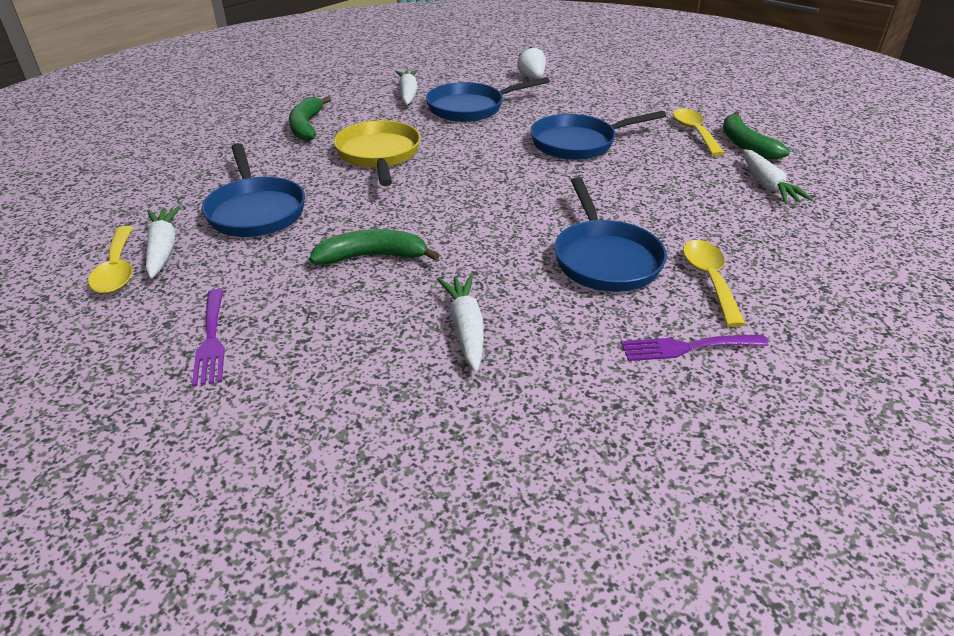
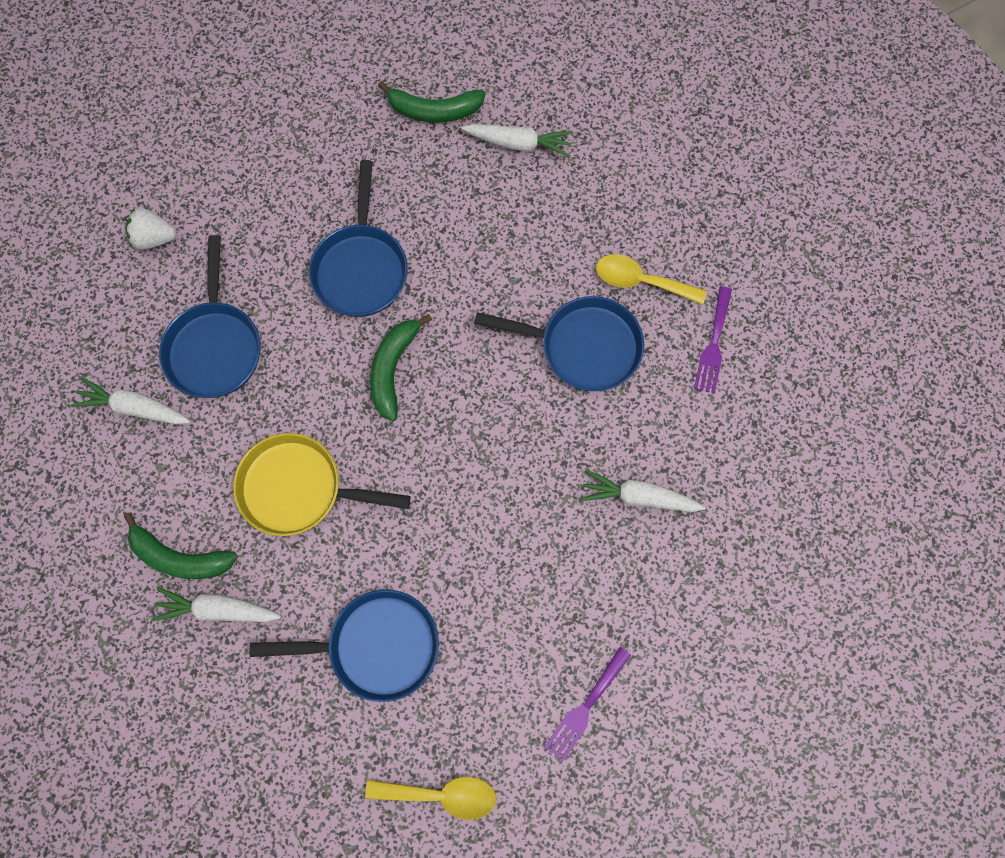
camera: 70 degrees left, 35 degrees up
white carrot [146,206,181,278] -> white carrot moved to [151,587,281,622]
purple fork [192,289,225,386] -> purple fork turned 120 degrees clockwise [544,647,631,762]
green banana [309,229,440,265] -> green banana moved to [370,314,432,422]
yellow spoon [673,109,725,156] -> none

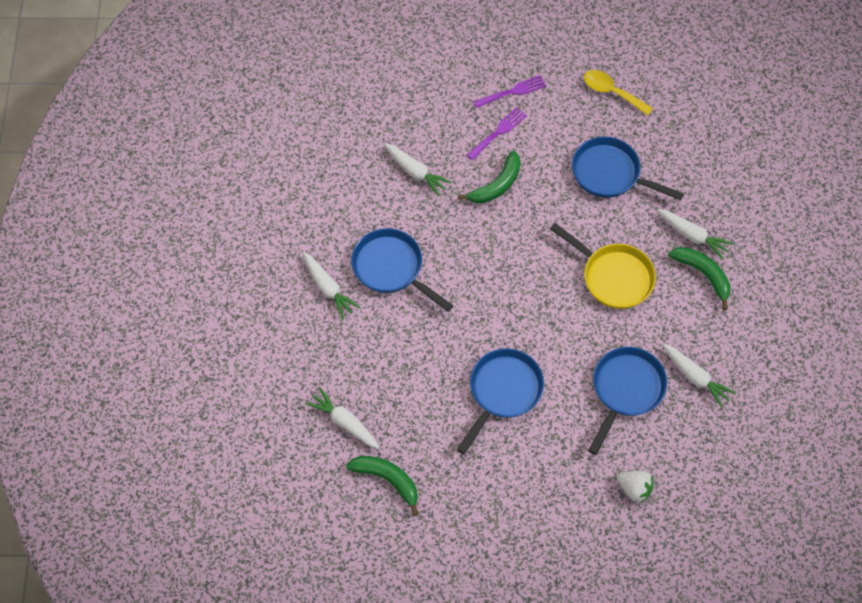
camera: 150 degrees left, 10 degrees down
green banana [370,314,432,422] -> green banana moved to [458,151,521,204]
yellow spoon [596,254,707,304] -> white carrot [303,252,360,320]
purple fork [694,286,732,394] -> purple fork moved to [467,107,527,160]

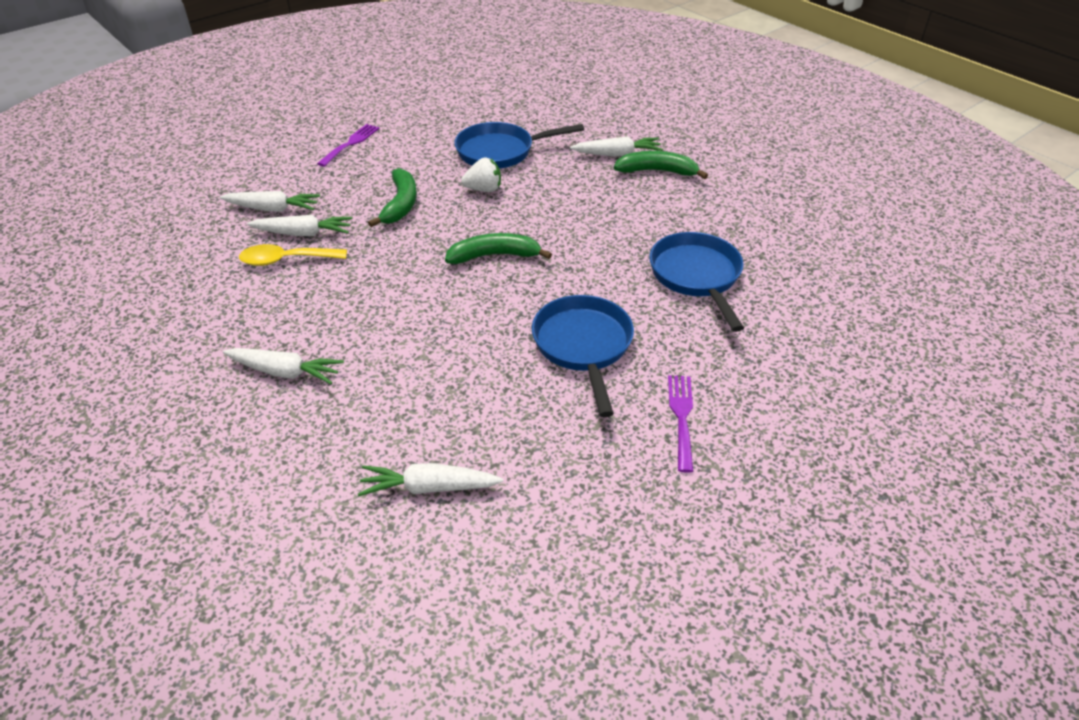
camera: 40 degrees left, 20 degrees down
green banana [346,456,418,516] -> green banana moved to [445,233,552,264]
blue pan [351,228,453,312] -> none
purple fork [467,107,527,160] -> purple fork moved to [668,375,693,473]
yellow pan [550,223,656,309] -> none
yellow spoon [584,70,653,116] -> yellow spoon moved to [239,244,347,266]
white strawberry [617,471,654,503] -> white strawberry moved to [461,158,501,192]
white carrot [663,344,736,408] -> white carrot moved to [220,191,320,212]

